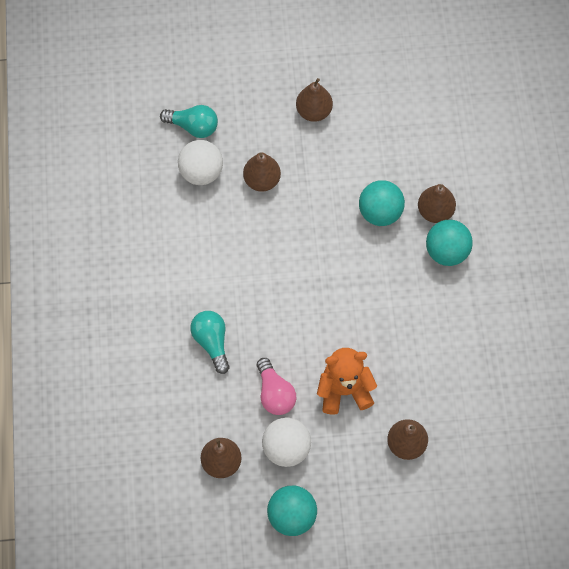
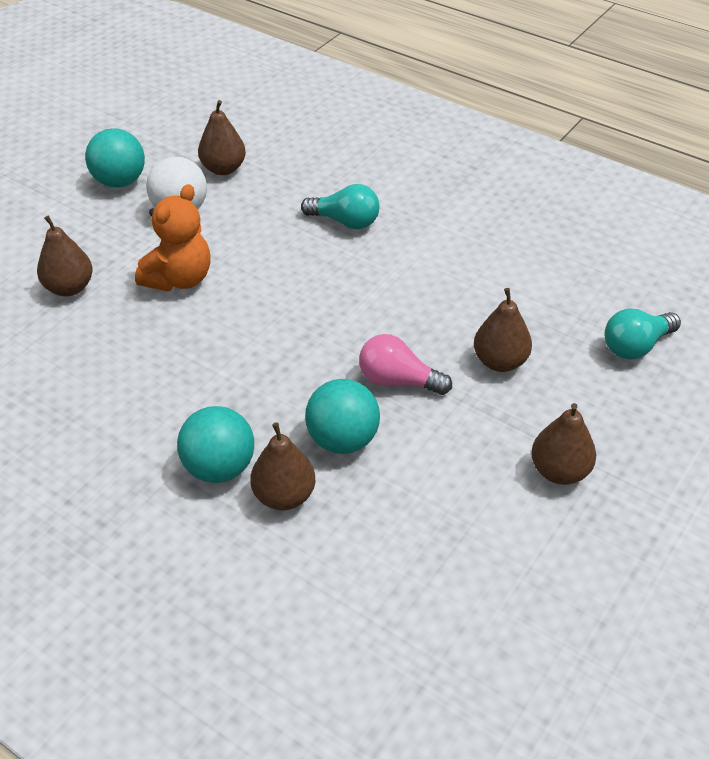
camera: 130 degrees right, 20 degrees down
white ball [178,140,223,185] -> none
pink light bulb [257,358,296,415] -> pink light bulb moved to [359,334,452,395]

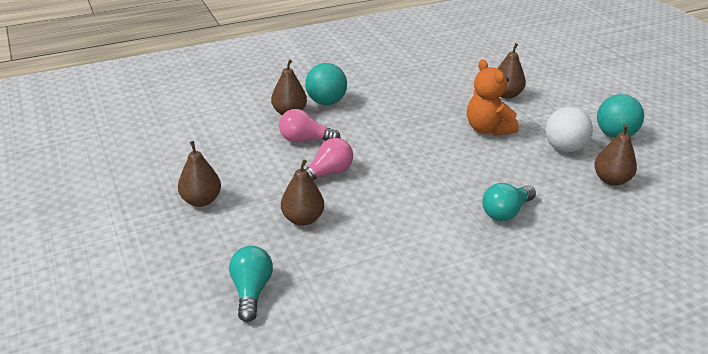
camera: 120 degrees right, 10 degrees down
turquoise ball [305,379,380,454] -> pink light bulb [279,109,340,142]

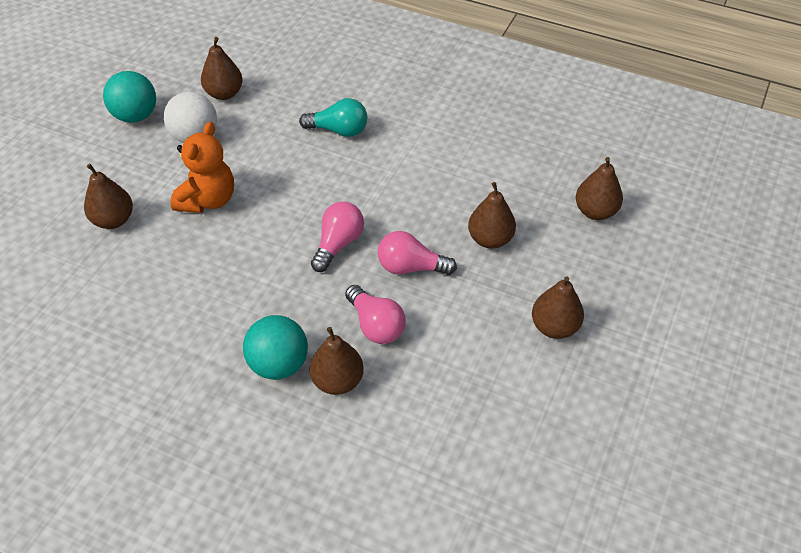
camera: 130 degrees left, 15 degrees up
turquoise light bulb [229,246,273,322] -> brown pear [576,157,623,220]
none -> pink light bulb [311,201,364,272]

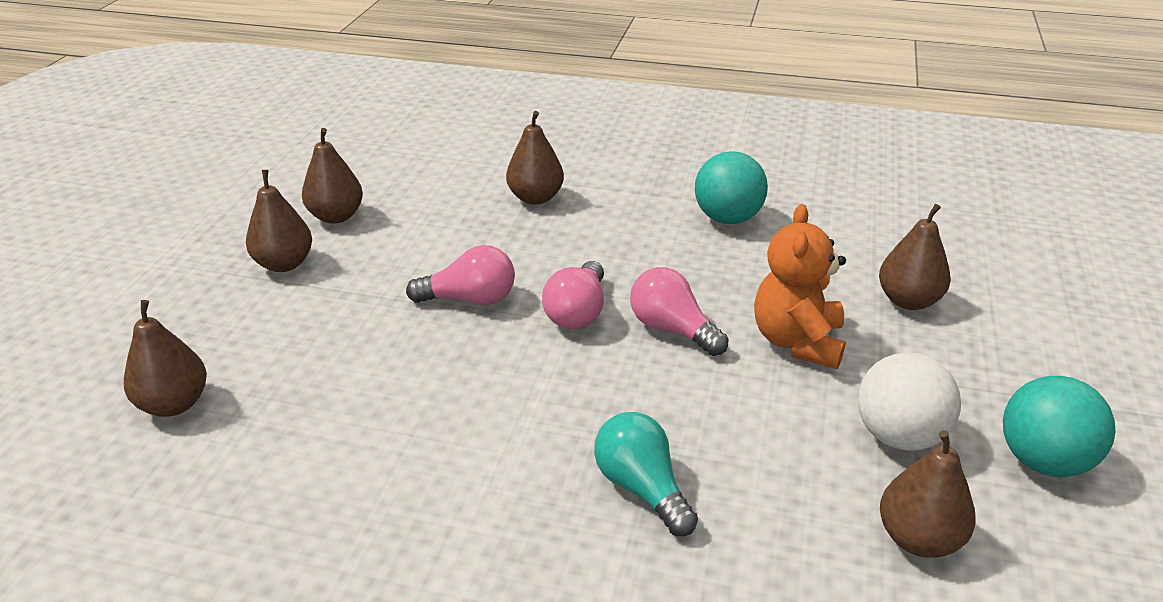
camera: 170 degrees right, 15 degrees down
turquoise ball [243,315,308,380] -> turquoise ball moved to [695,151,768,224]
turquoise light bulb [299,98,367,137] -> turquoise light bulb turned 60 degrees clockwise [594,412,698,536]
pink light bulb [345,285,406,344] -> pink light bulb moved to [630,267,728,356]
brown pear [468,182,516,249] -> brown pear moved to [302,128,363,224]

